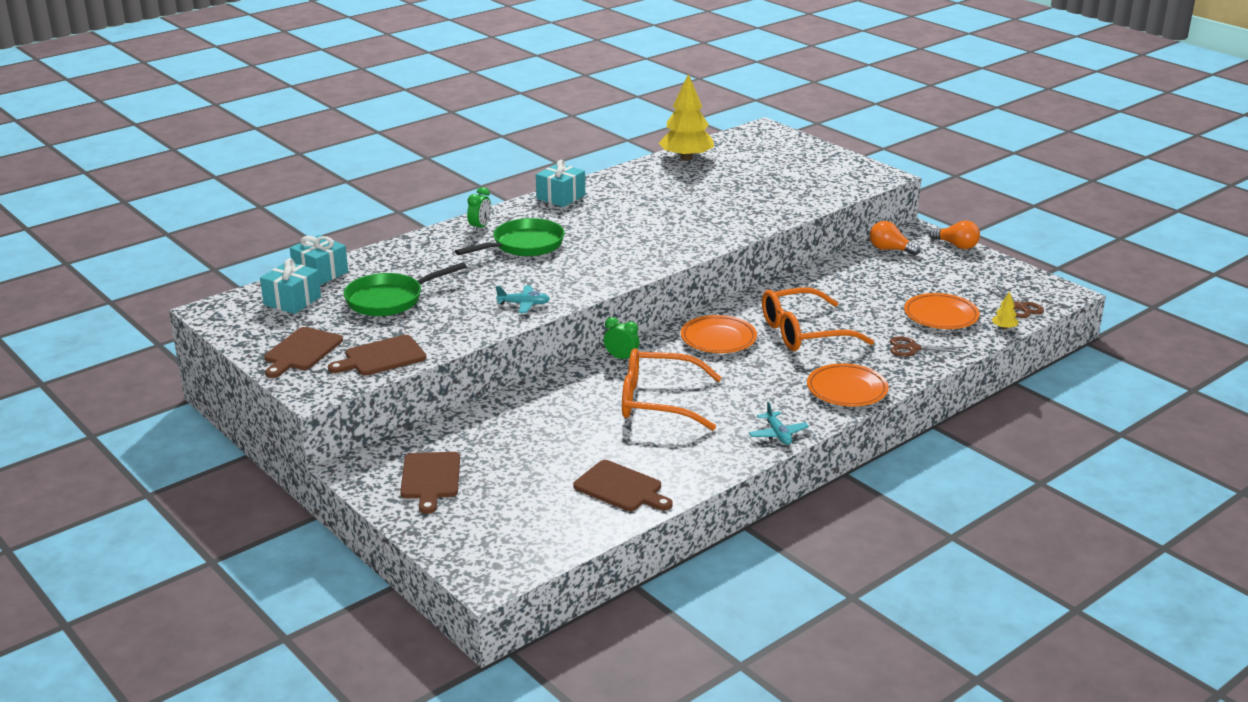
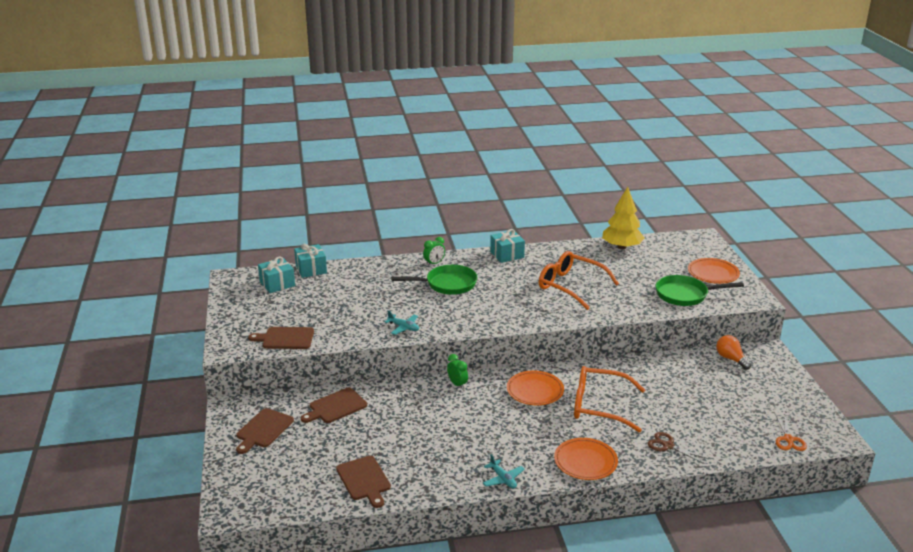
camera: 30 degrees right, 0 degrees up
brown cutting board [264,327,343,378] -> brown cutting board moved to [301,388,367,423]
green pan [344,262,467,316] -> green pan moved to [655,275,744,306]
orange glasses [622,348,722,430] -> orange glasses moved to [539,251,619,310]
turquoise plane [749,401,809,445] -> turquoise plane turned 45 degrees counterclockwise [483,454,525,489]
orange plate [904,293,980,329] -> orange plate moved to [688,258,740,284]
orange light bulb [929,220,980,249] -> none
brown scissors [984,285,1044,318] -> orange scissors [775,414,807,451]
yellow tree [992,291,1019,329] -> none

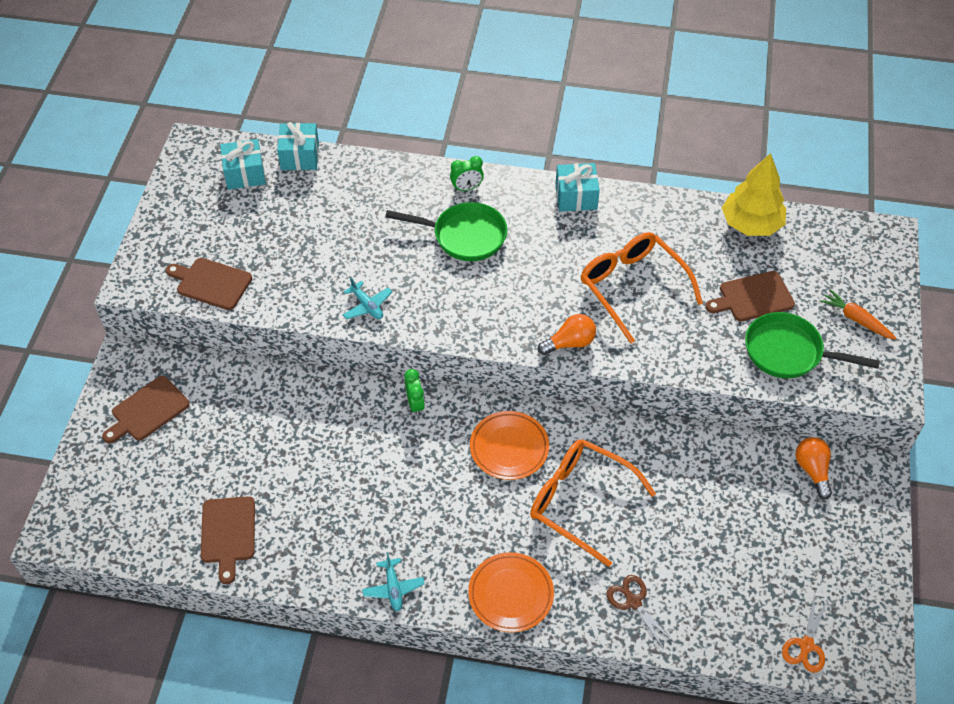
camera: 20 degrees right, 25 degrees up
brown cutting board [301,388,367,423] -> brown cutting board moved to [705,271,795,321]
orange plate [688,258,740,284] -> orange carrot [820,289,897,340]
none -> orange light bulb [538,314,596,355]

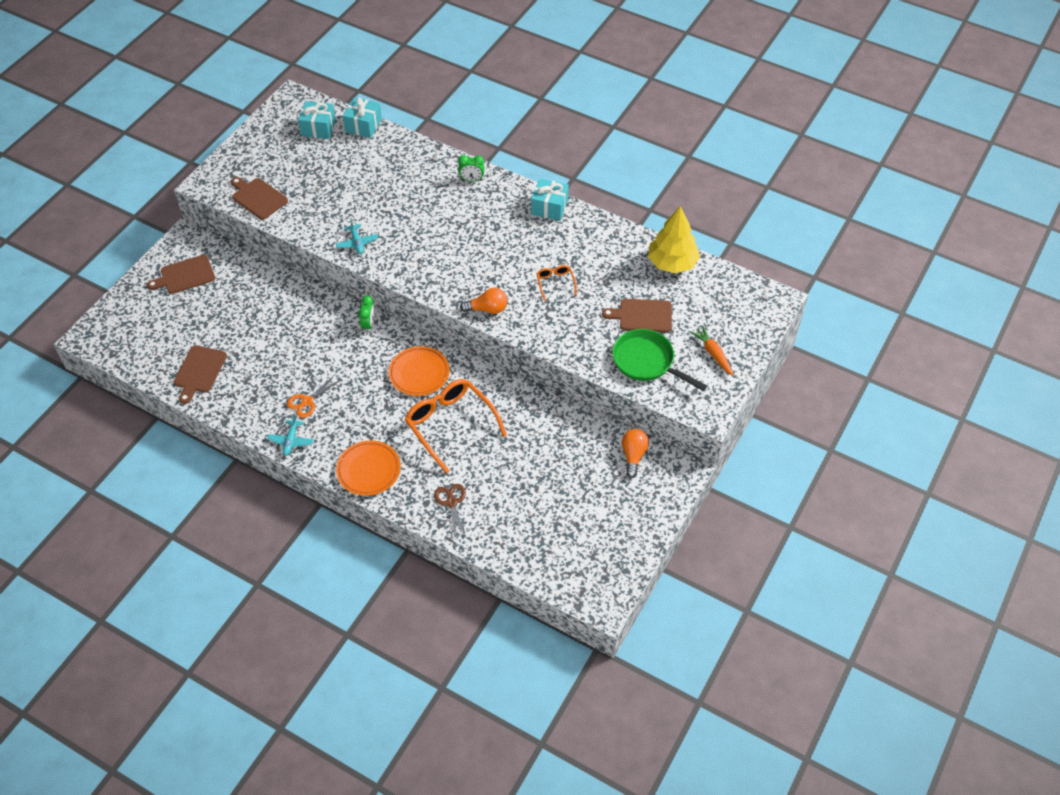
camera: 20 degrees right, 0 degrees up
green pan [385,202,507,261] -> none
orange glasses [581,232,703,344] -> orange glasses [537,265,577,301], size x0.47
orange scissors [782,594,829,673] -> orange scissors moved to [287,375,342,418]

